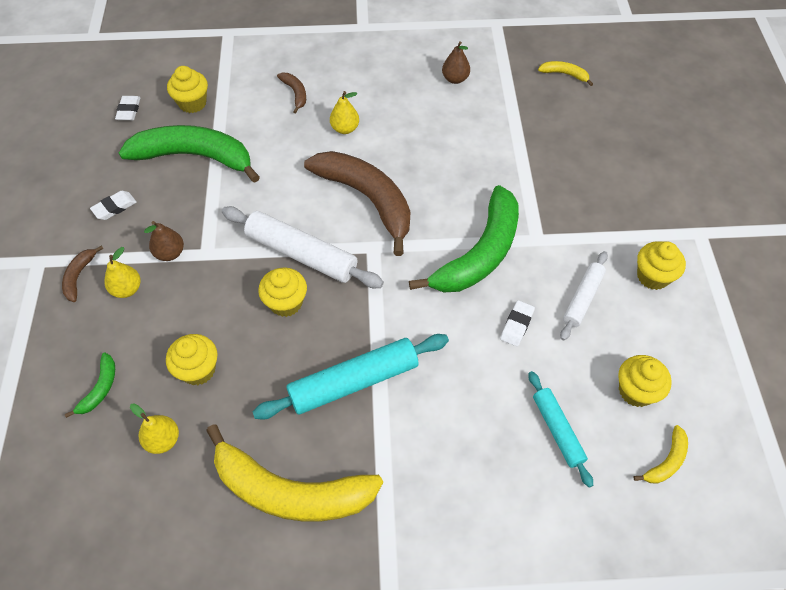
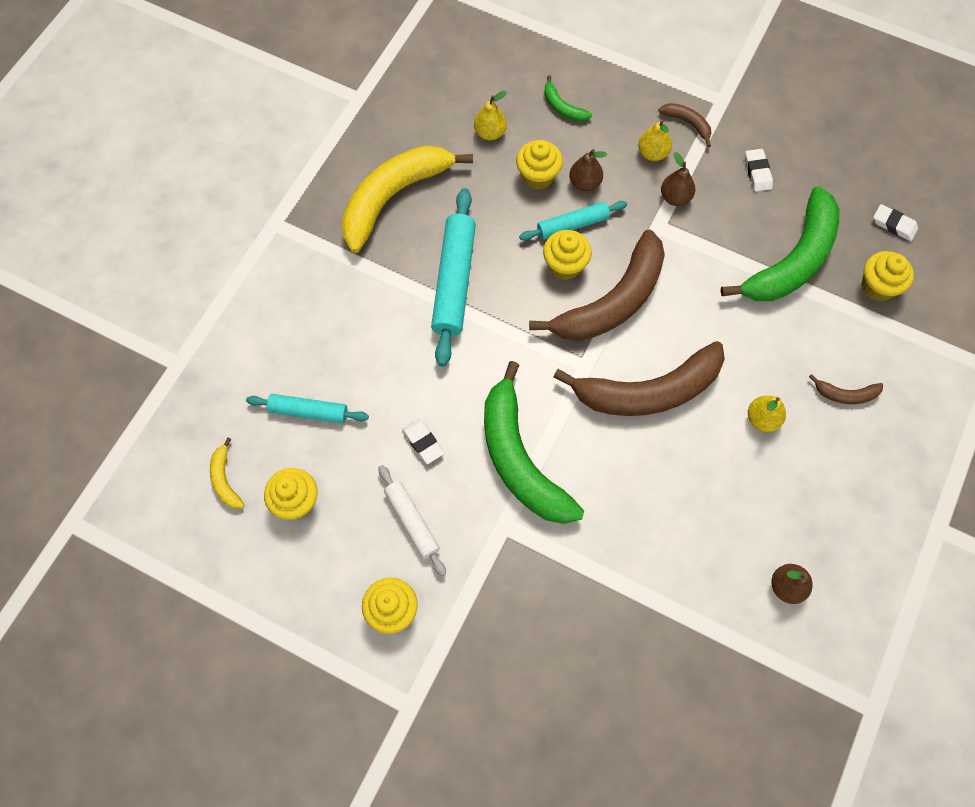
camera: 120 degrees right, 10 degrees up
white rolling pin [222,206,384,288] -> brown banana [529,230,665,341]
yellow banana [538,61,593,86] -> none
none -> turquoise rolling pin [519,201,627,241]
none -> brown pear [569,149,607,191]

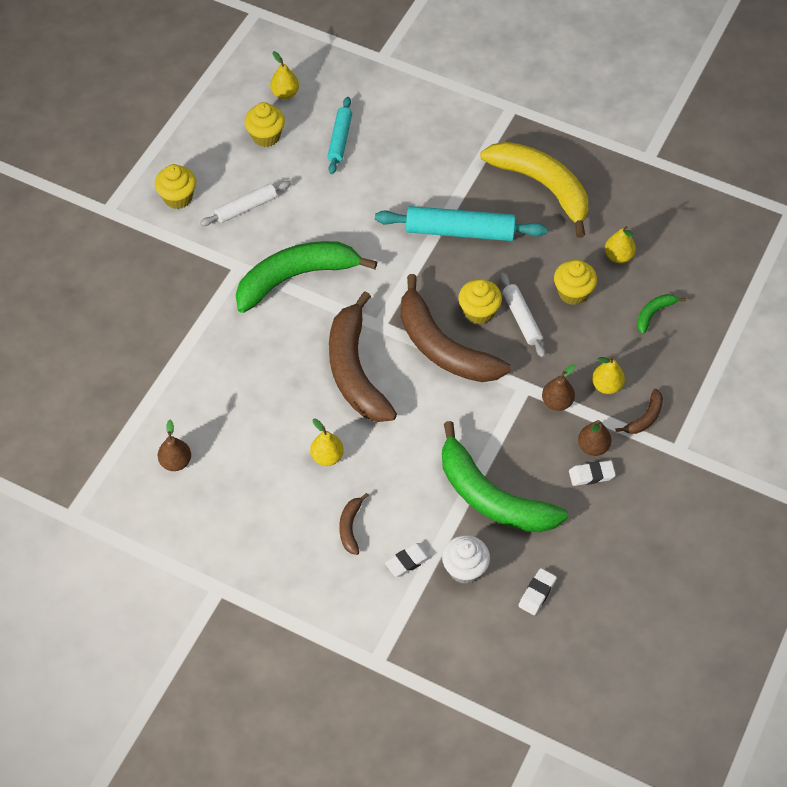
camera: 90 degrees right, 10 degrees down
yellow banana [210,438,244,509] -> yellow pear [270,51,299,99]
white eraser [402,419,444,464] -> white eraser moved to [385,543,432,577]
turquoise rolling pin [519,201,627,241] -> white rolling pin [500,273,546,358]
brown pear [569,149,607,191] -> brown pear moved to [578,420,612,456]
yellow cupcake [862,251,914,301] -> white cupcake [442,535,490,584]

